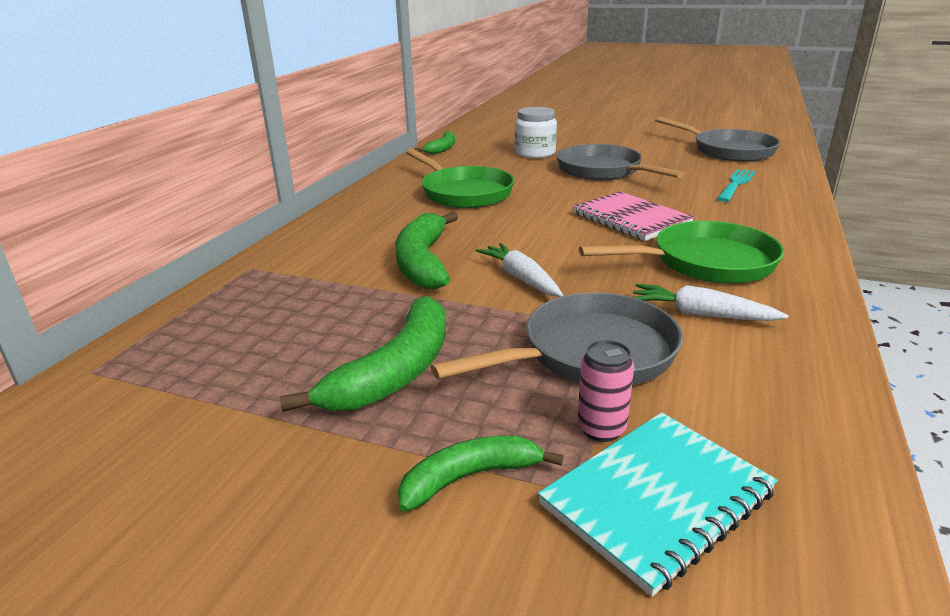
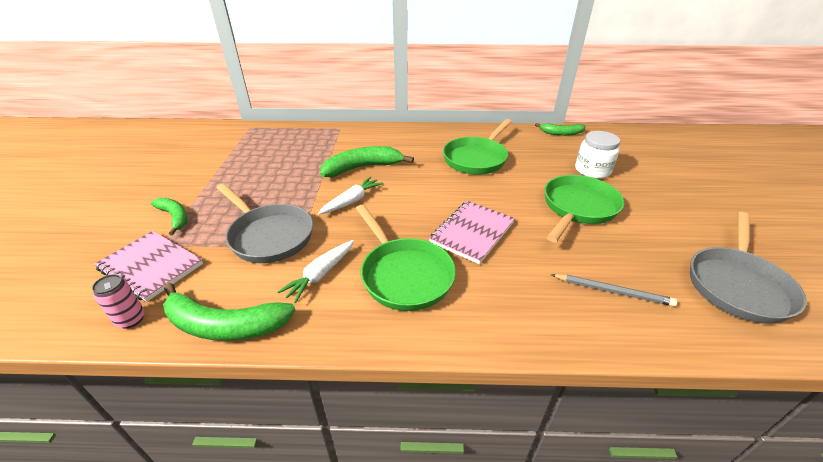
camera: 70 degrees right, 10 degrees up
green banana [280,296,446,412] -> green banana moved to [163,283,295,341]
turquoise notebook [538,412,778,597] -> pink notebook [95,231,203,302]
grey pan [556,144,685,180] -> green pan [544,175,624,242]
pink can [577,340,634,442] -> pink can moved to [92,274,145,329]
white carrot [633,284,788,321] -> white carrot turned 150 degrees counterclockwise [277,240,354,303]
turquoise fork [717,169,756,202] -> grey pencil [552,274,677,306]

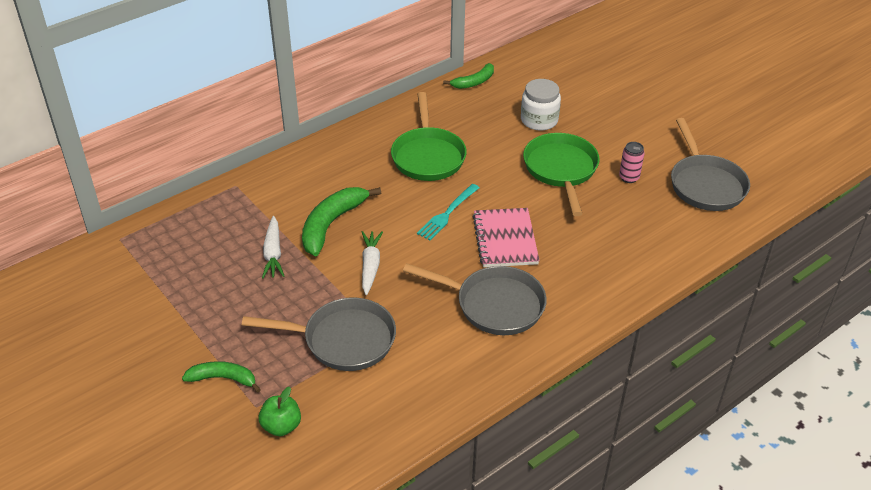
camera: 40 degrees left, 5 degrees up
pink can [92,274,145,329] -> pink can moved to [619,142,645,183]
pink notebook [95,231,203,302] -> green apple [259,387,301,436]
green banana [163,283,295,341] -> none
white carrot [277,240,354,303] -> white carrot moved to [262,216,284,278]
green pan [356,205,456,311] -> grey pan [403,263,547,335]
grey pencil [552,274,677,306] -> none
none -> turquoise fork [417,184,479,240]

